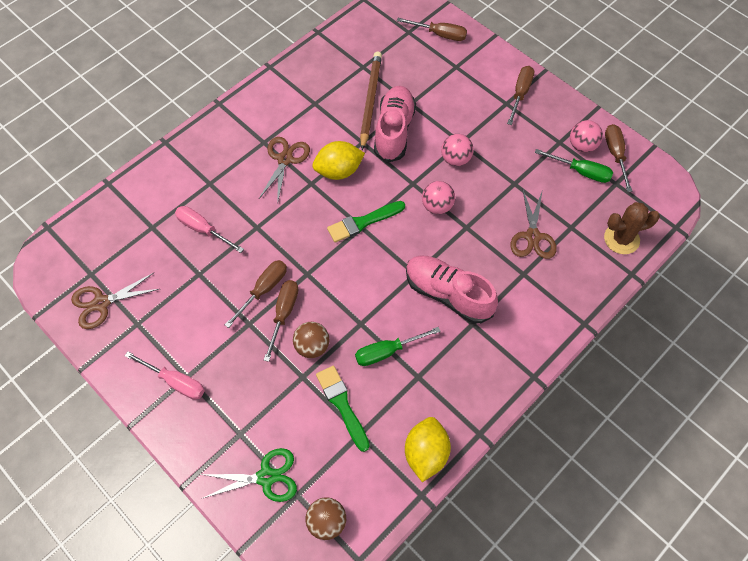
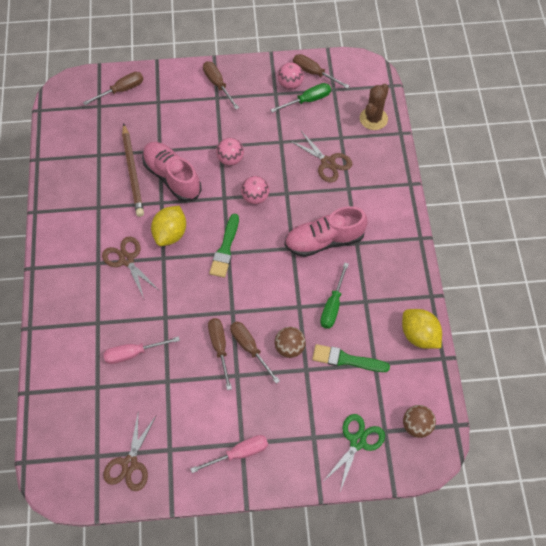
camera: 50 degrees left, 0 degrees up
brown pencil [360,52,382,150] -> brown pencil turned 150 degrees counterclockwise [122,123,144,217]

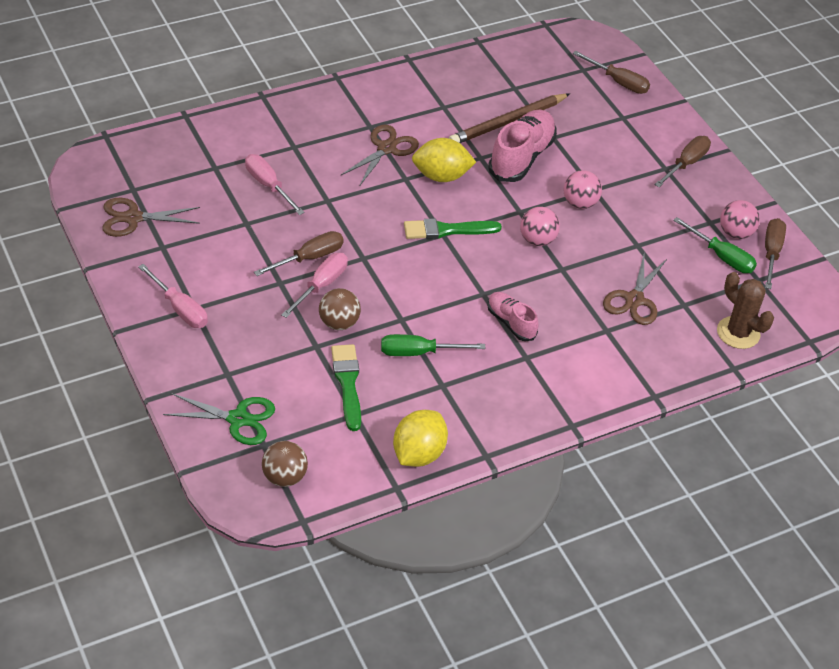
camera: 65 degrees right, 15 degrees down
brown screwdriver [230,322,280,384] -> pink screwdriver [281,253,348,318]
pink shoe [284,206,368,257] -> pink shoe [488,292,539,341], size x0.57
brown cactus [360,84,389,130] -> brown cactus turned 45 degrees clockwise [717,272,774,349]

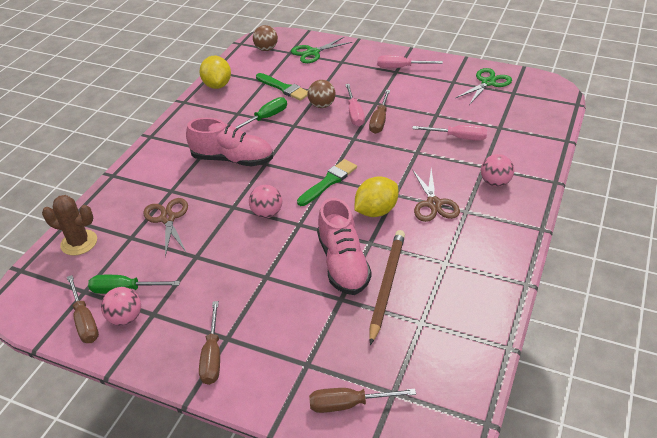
camera: 145 degrees right, 5 degrees down
brown scissors [102,198,200,237] -> green scissors [456,68,512,105]
pink shoe [488,292,539,341] -> pink shoe [186,118,273,166], size x1.74
pink ball [564,170,602,209] -> pink ball moved to [481,154,514,187]

